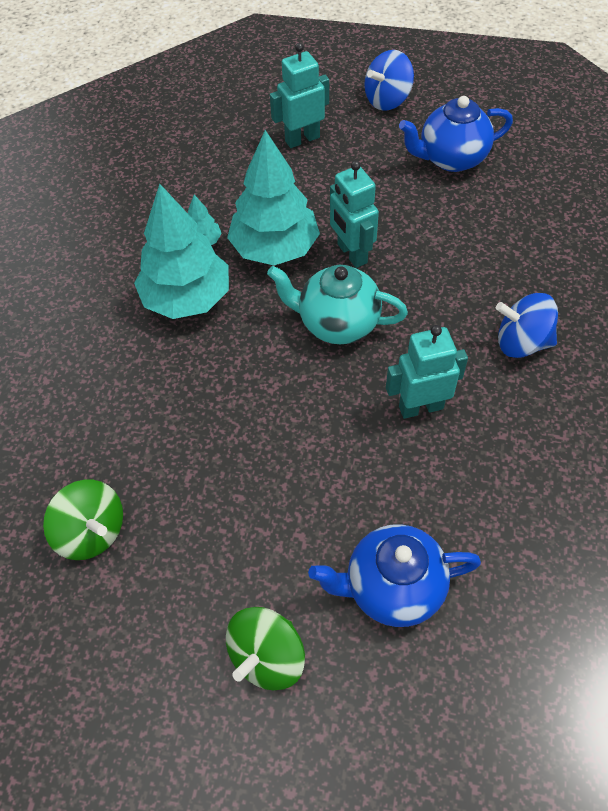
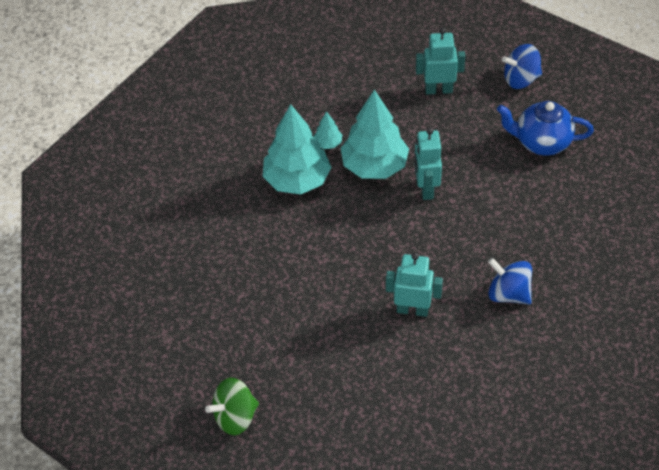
camera: 25 degrees right, 5 degrees down
green spinning top [43,480,123,560] -> none
turquoise teapot [267,265,408,344] -> none
blue teapot [308,524,481,627] -> none

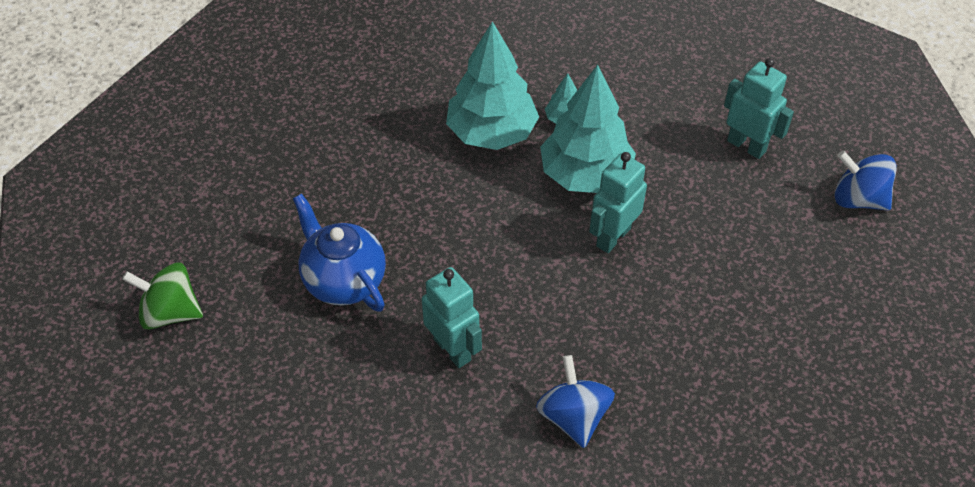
camera: 40 degrees right, 0 degrees up
blue teapot [497,101,594,155] -> blue teapot moved to [293,194,386,312]

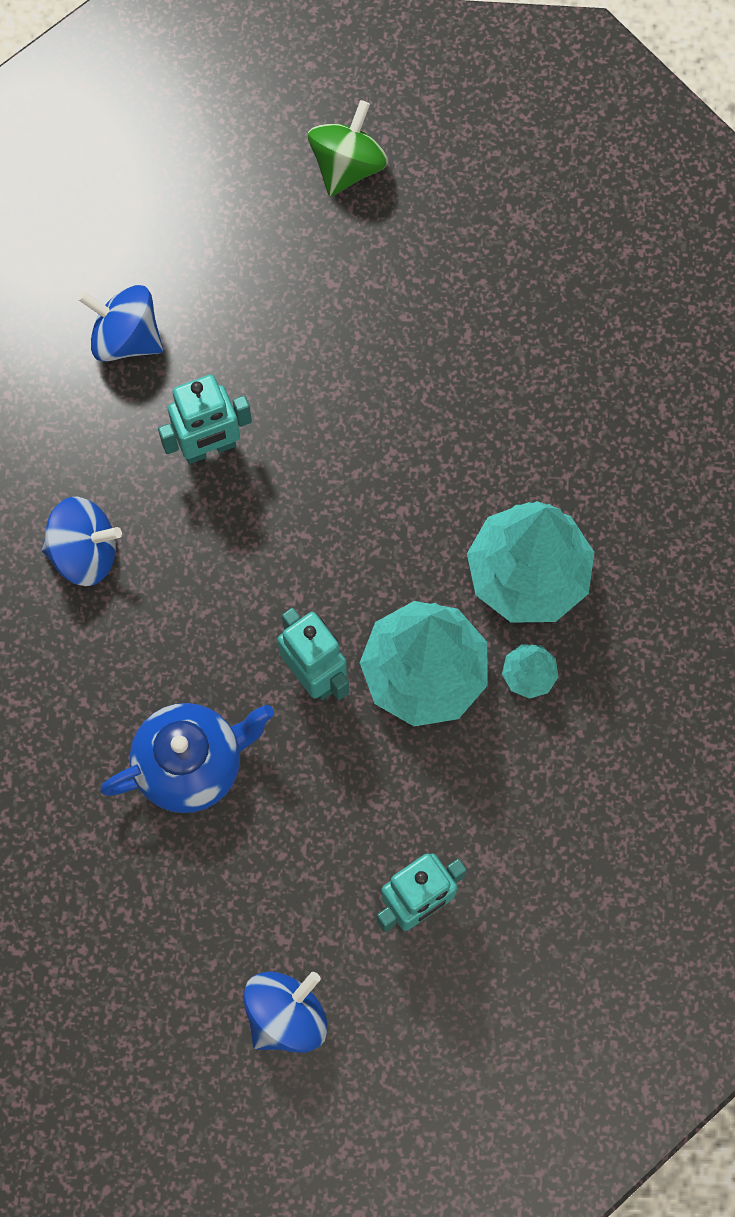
camera: 105 degrees right, 20 degrees up
blue teapot [293,194,386,312] -> blue teapot moved to [100,703,274,813]
none -> blue spinning top [78,285,163,362]

